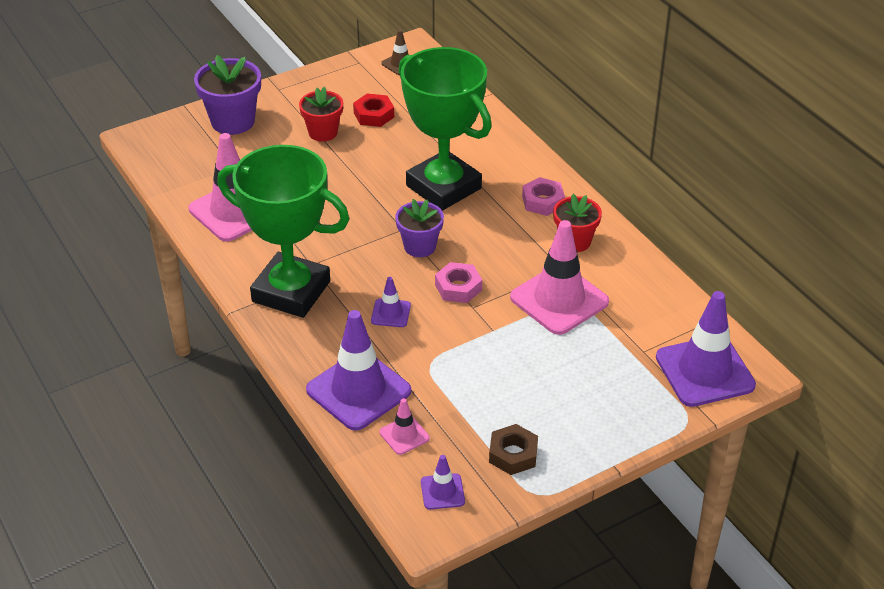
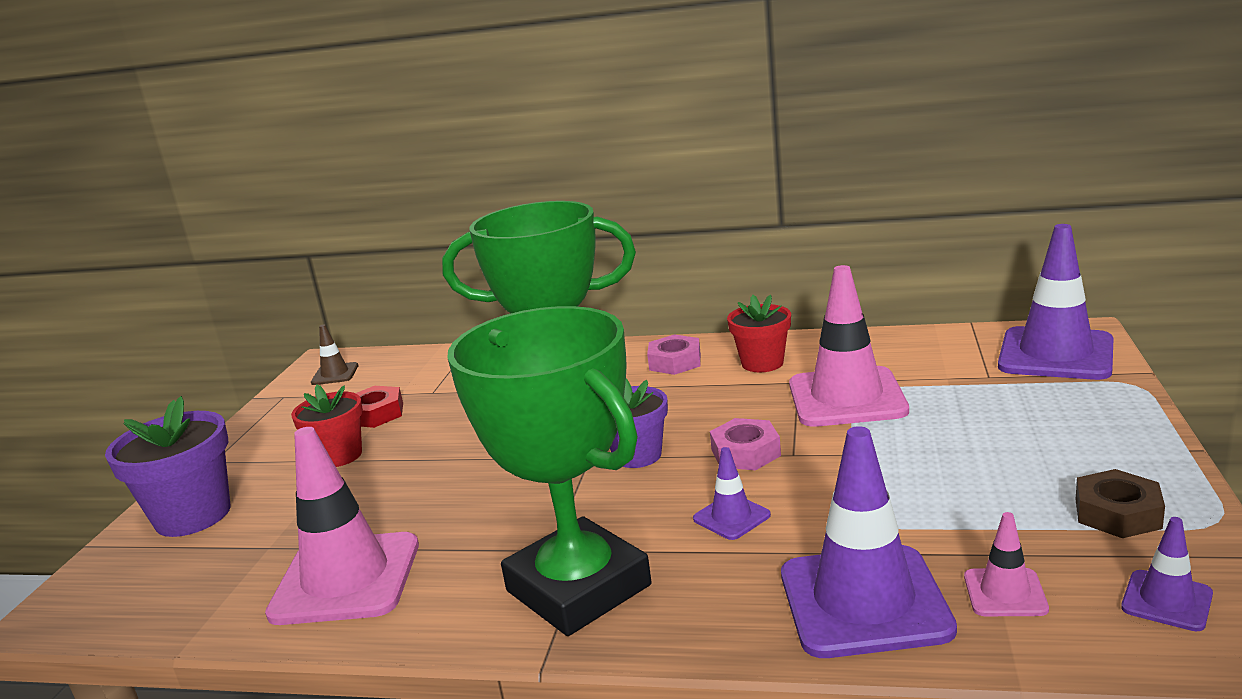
camera: 45 degrees left, 20 degrees down
green trophy [217,145,349,318] -> green trophy turned 75 degrees clockwise [447,306,651,636]

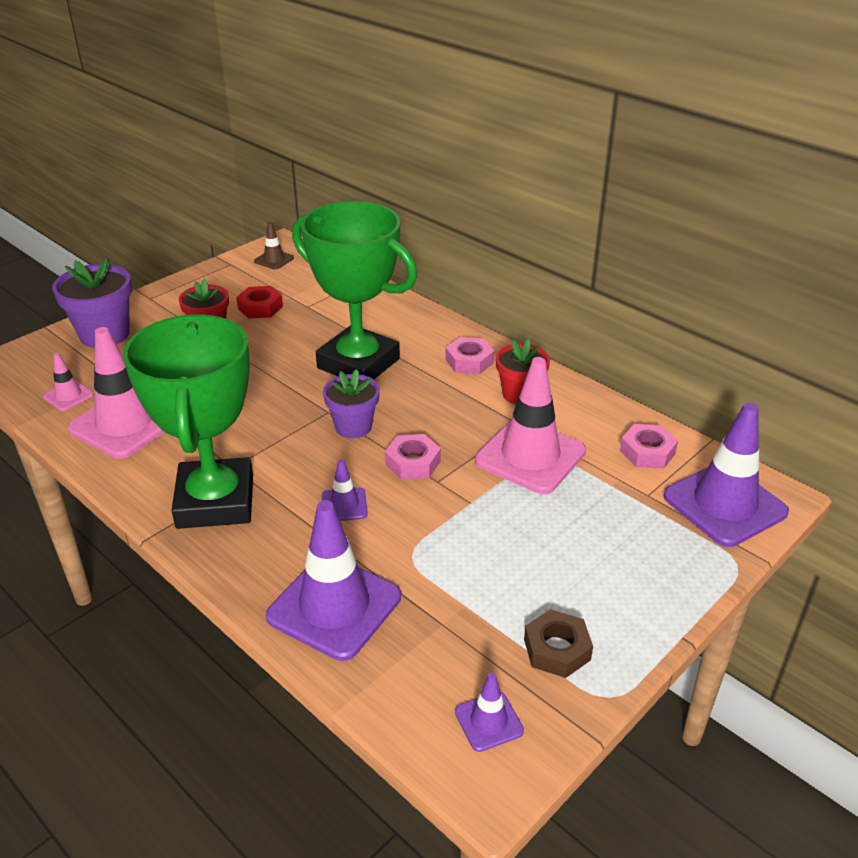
camera: 30 degrees right, 15 degrees up
pink traffic cone [964,512,1049,616] -> pink traffic cone moved to [43,353,94,411]
none -> pink nut [620,424,678,469]

